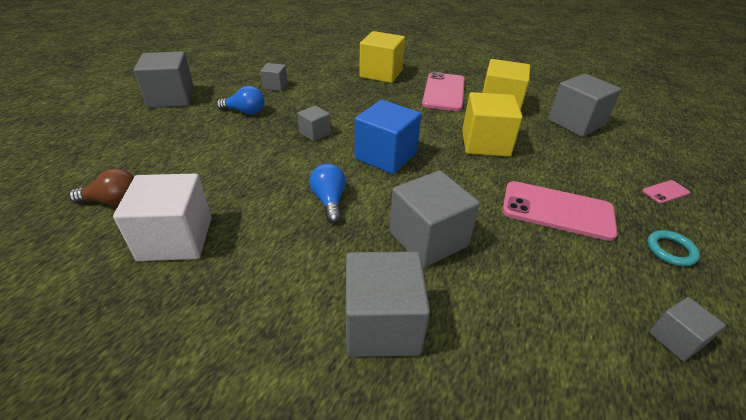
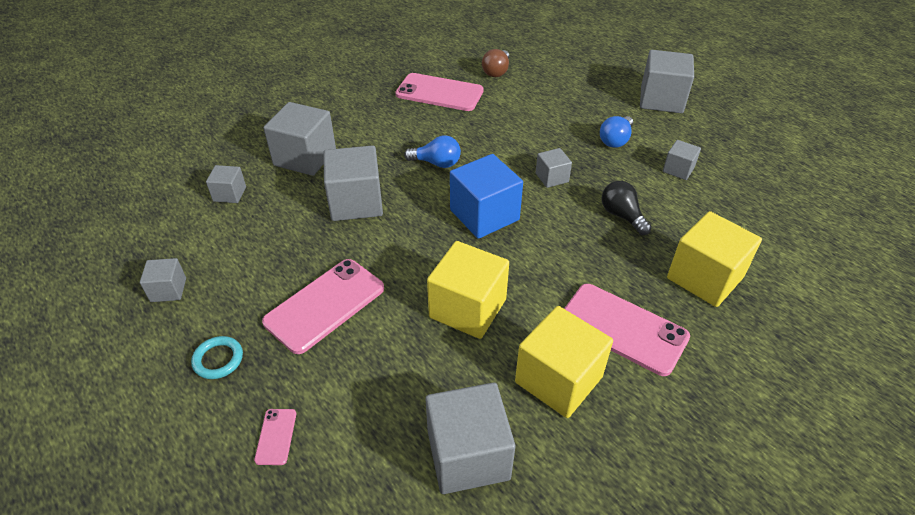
camera: 115 degrees right, 5 degrees up
white cube [113,174,211,261] -> pink phone [395,73,484,111]
none -> grey cube [206,165,246,203]
none -> black light bulb [602,181,652,235]

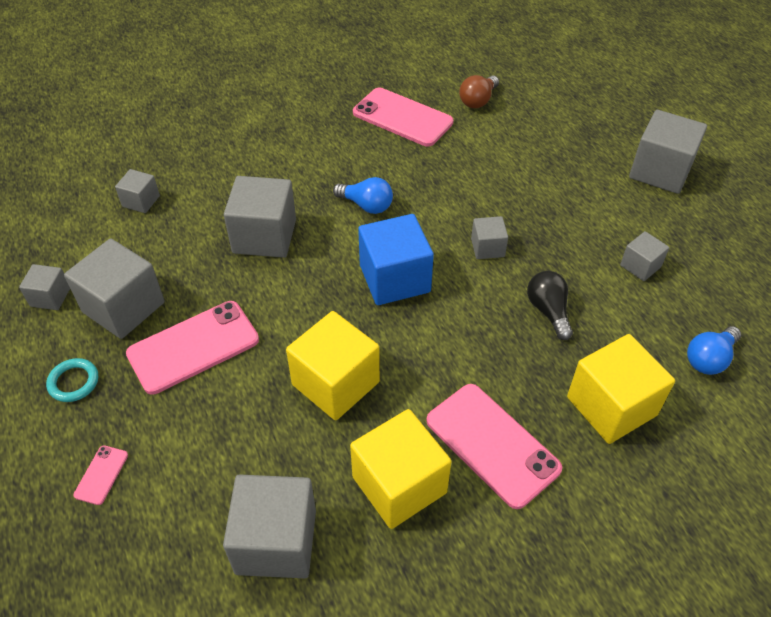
camera: 15 degrees right, 5 degrees up
grey cube [264,102,336,176] -> grey cube moved to [64,239,165,339]
blue light bulb [600,116,633,148] -> blue light bulb moved to [687,326,741,375]

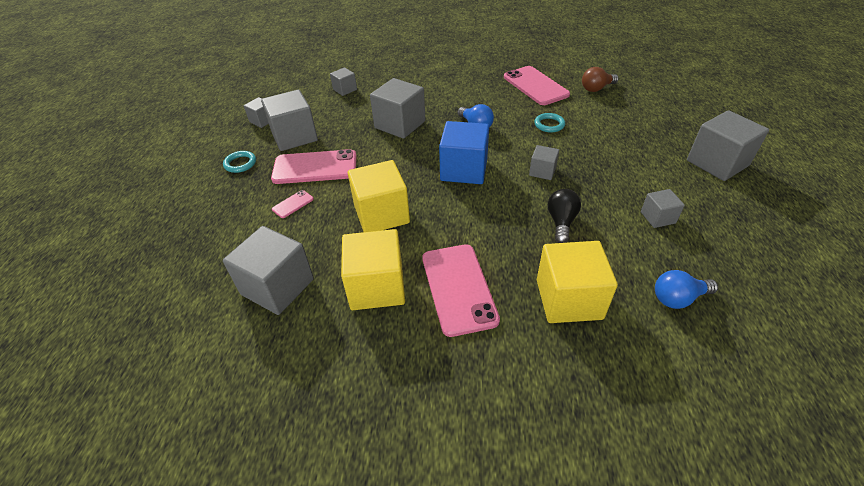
camera: 30 degrees right, 5 degrees down
pink phone [73,446,128,505] -> pink phone moved to [272,190,314,218]
none -> turquoise ring [534,113,565,132]

